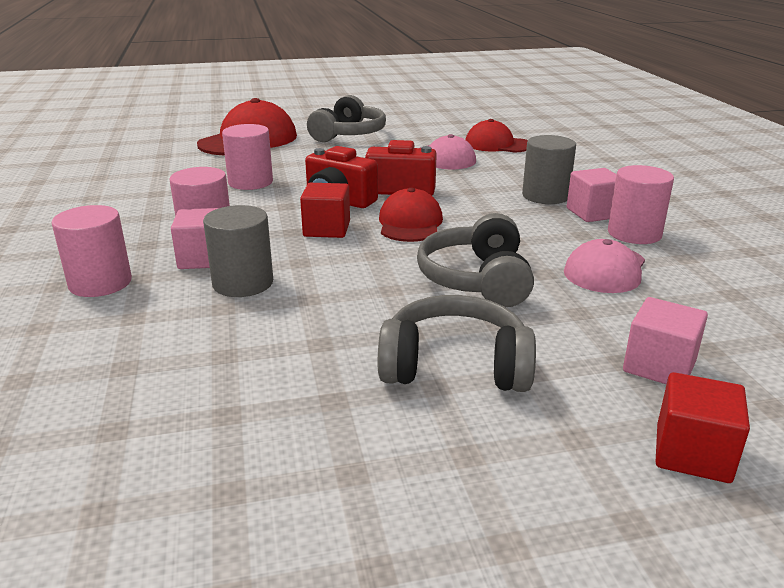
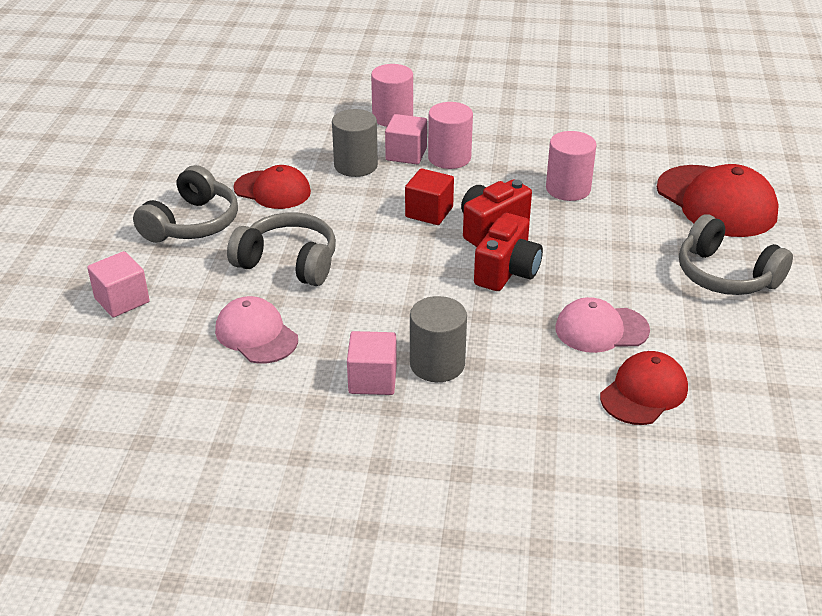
camera: 110 degrees right, 10 degrees up
red cap [379,188,443,242] -> red cap moved to [234,165,311,209]
pink cylinder [608,165,674,244] -> none
red cube [656,372,750,483] -> none

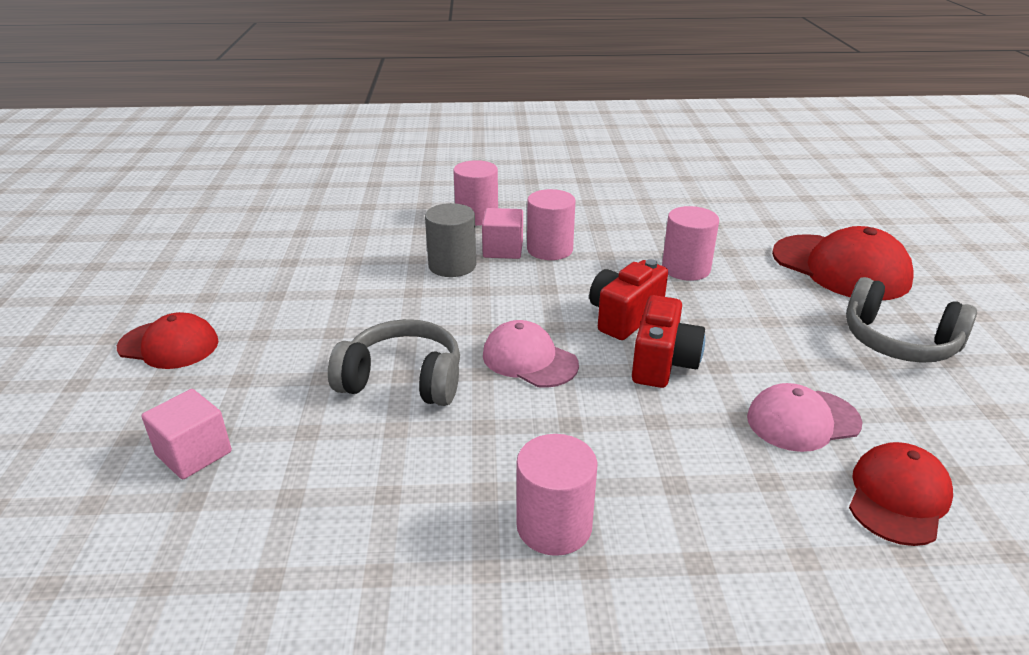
camera: 10 degrees left, 5 degrees down
grey headphones [133,165,238,243] -> none
pink cap [215,296,298,364] -> pink cap moved to [483,320,579,388]
red cap [234,165,311,209] -> red cap moved to [117,312,219,369]
pink cube [347,331,397,395] -> pink cylinder [516,434,598,556]
red cube [405,168,454,225] -> none
grey cylinder [410,296,467,382] -> none

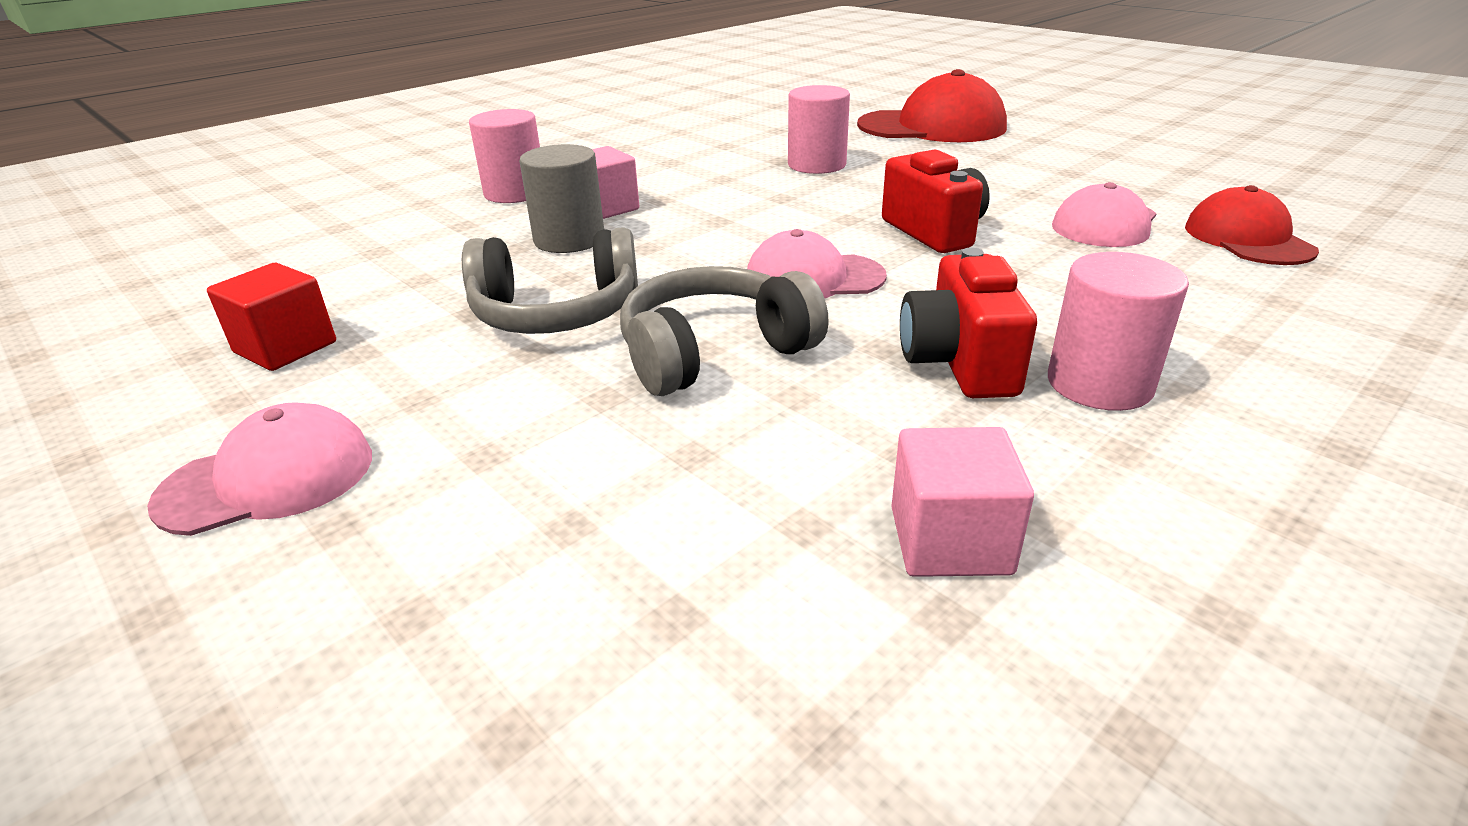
camera: 40 degrees left, 0 degrees up
red cap [117,312,219,369] -> pink cap [147,402,372,536]
pink cube [141,389,232,479] -> pink cube moved to [891,427,1034,577]
pink cylinder [527,189,575,260] -> none
red camera [589,259,668,340] -> red camera moved to [900,248,1037,398]
grey headphones [846,277,977,363] -> grey headphones moved to [462,227,638,334]
none -> red cube [207,263,336,371]

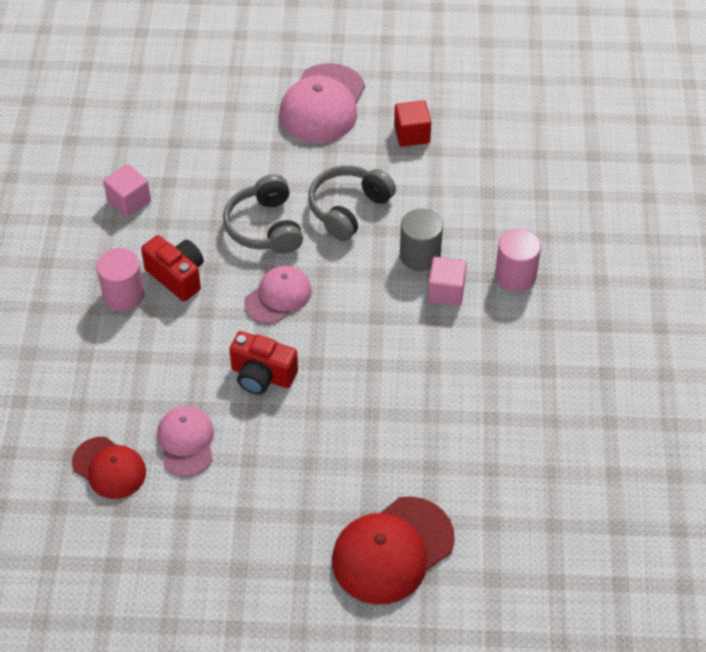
camera: 135 degrees right, 20 degrees up
pink cap [147,402,372,536] -> pink cap [279,63,365,143], size x1.60
grey headphones [620,266,829,396] -> grey headphones turned 150 degrees clockwise [223,174,303,254]
pink cylinder [788,85,850,174] -> none

